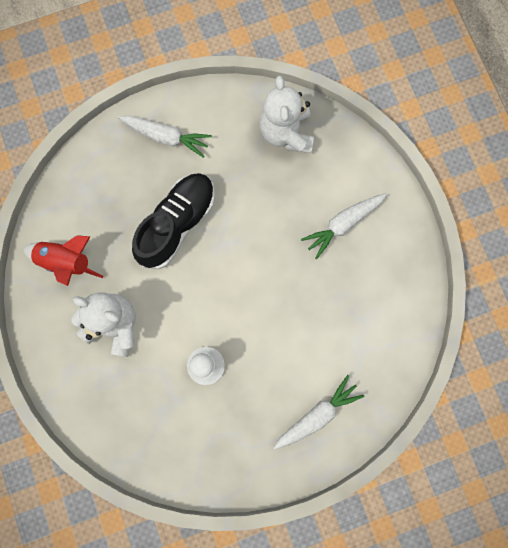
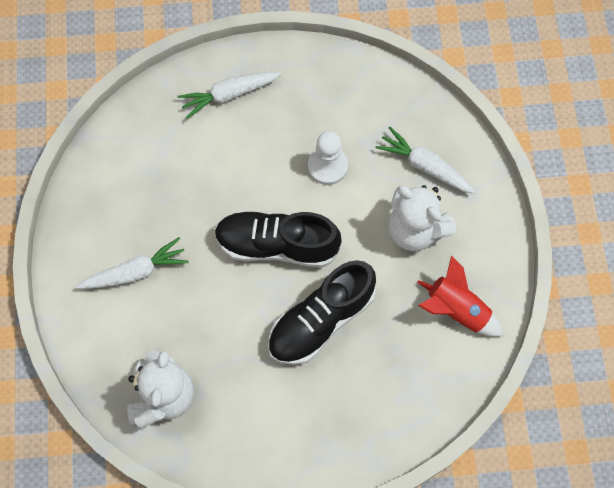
camera: 165 degrees left, 10 degrees down
white carrot [118,116,212,158] -> white carrot moved to [375,127,475,194]
none -> black shoe [214,211,342,268]

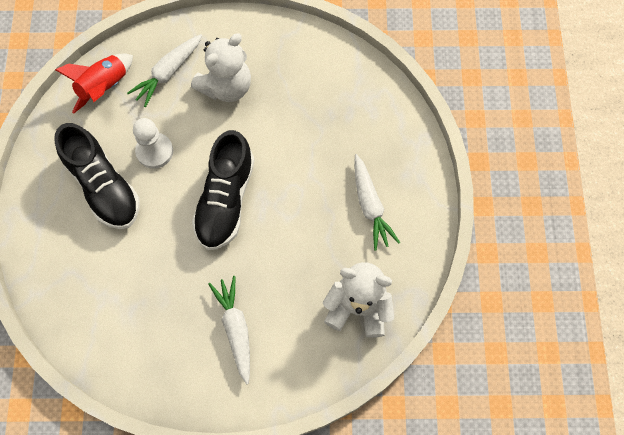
camera: 85 degrees left, 0 degrees up
white carrot [177,72,282,119] -> white carrot moved to [354,154,400,251]
black shoe [268,260,376,365] -> black shoe moved to [54,123,140,229]
red rocket [417,256,503,337] -> red rocket moved to [55,53,133,114]

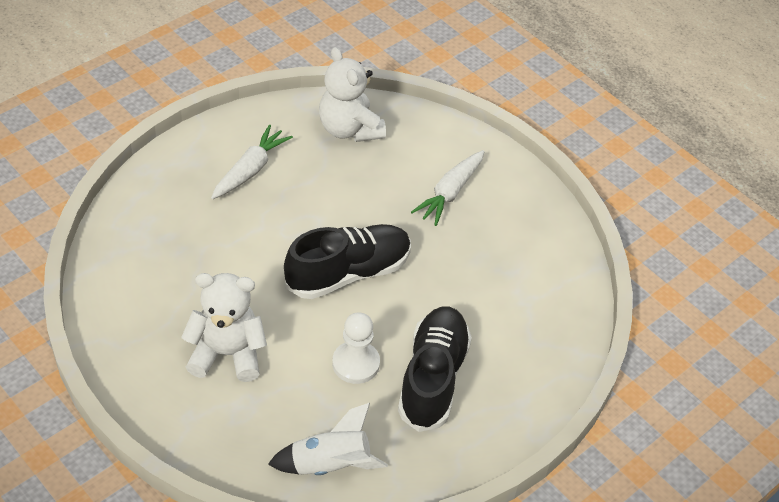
camera: 135 degrees left, 20 degrees down
red rocket [55,53,133,114] -> white rocket [268,403,388,475]
white carrot [127,34,202,107] -> none

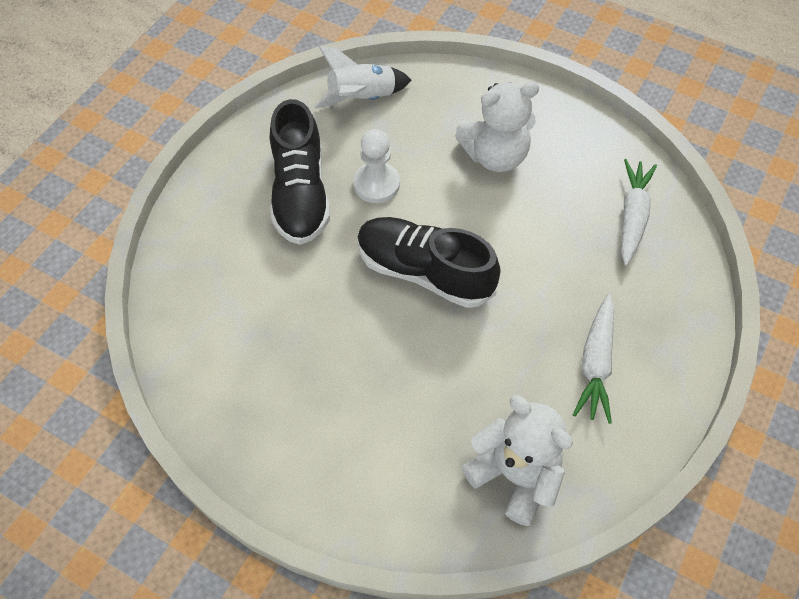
camera: 165 degrees right, 10 degrees up
black shoe [284,224,411,299] -> black shoe turned 75 degrees clockwise [357,217,501,308]
white carrot [411,150,485,226] -> white carrot moved to [621,159,657,266]

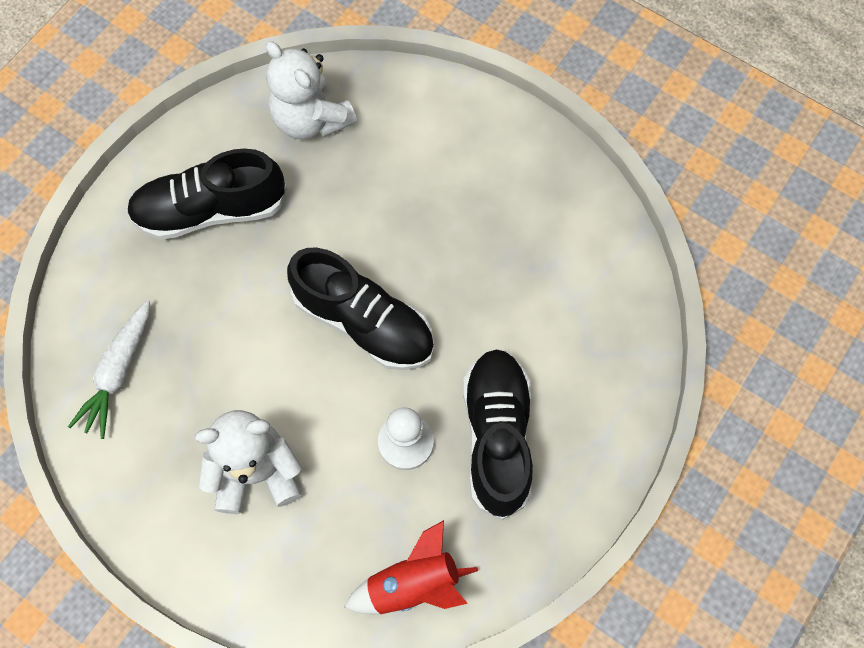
camera: 175 degrees left, 10 degrees up
white rocket [314,46,411,108] -> red rocket [344,520,478,614]
white carrot [573,294,614,424] -> black shoe [126,148,287,240]

